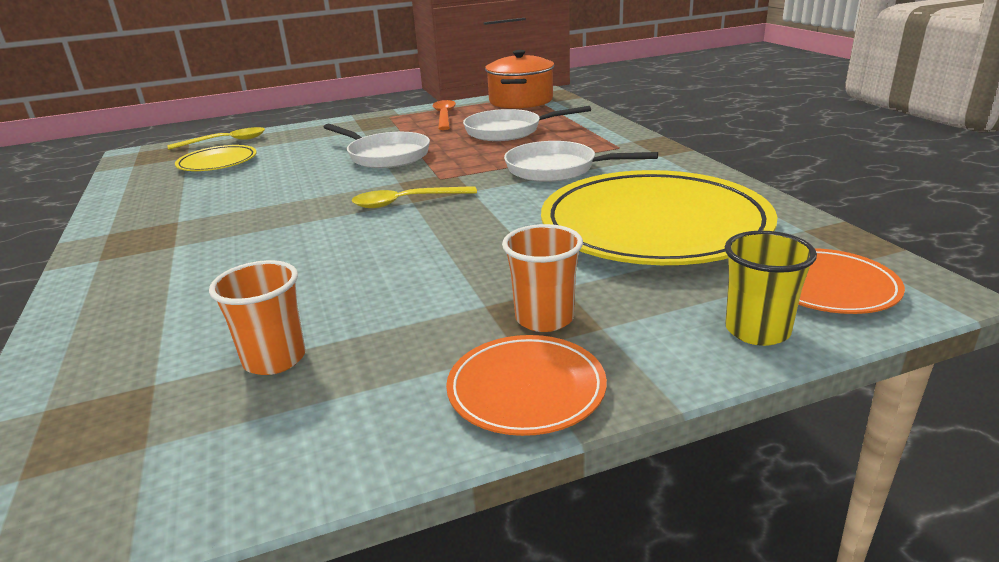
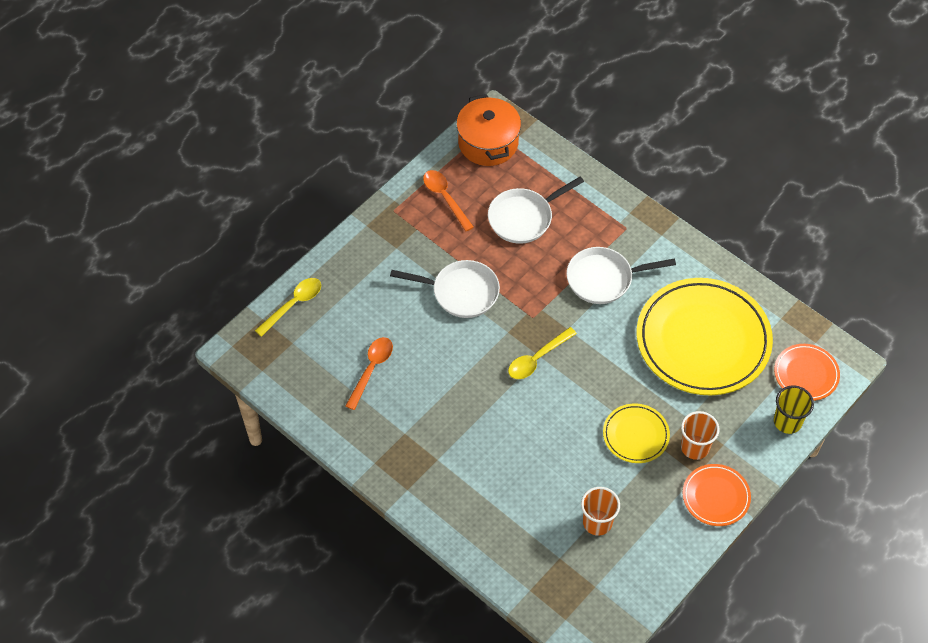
camera: 30 degrees left, 30 degrees up
yellow plate [175,145,257,171] -> yellow plate moved to [603,404,670,463]
none -> orange spoon [345,337,393,410]

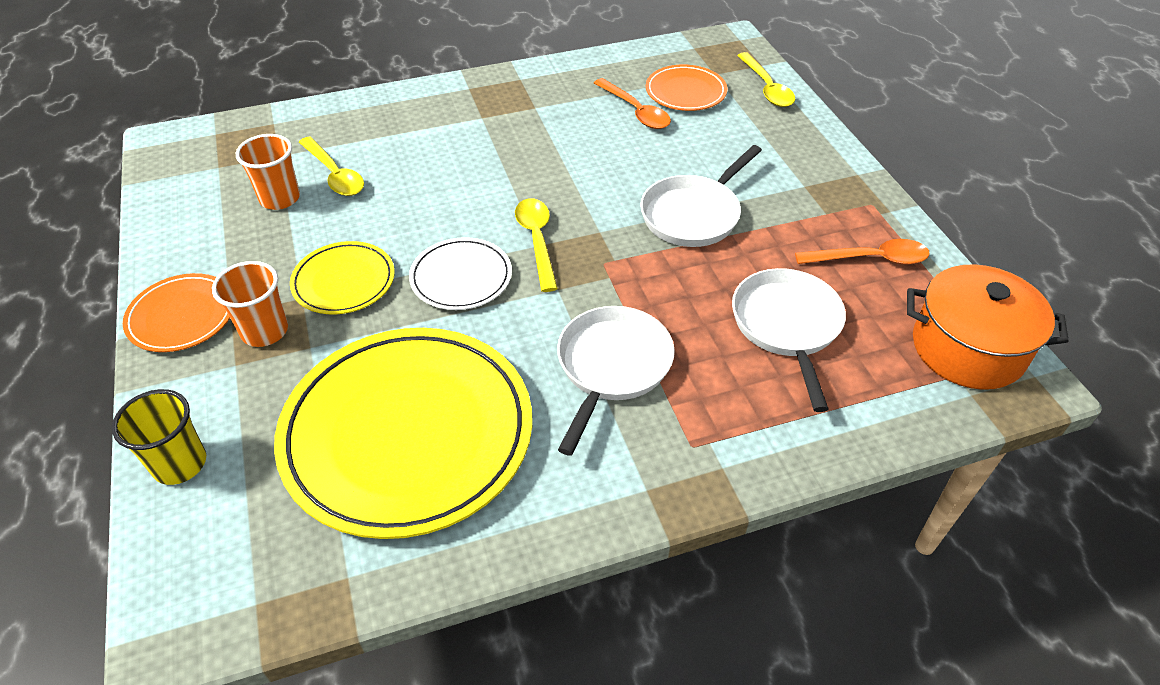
camera: 120 degrees right, 10 degrees down
orange plate [774,344,840,401] -> orange plate moved to [646,65,727,111]
none -> yellow spoon [299,137,364,196]
none -> white plate [409,237,512,310]

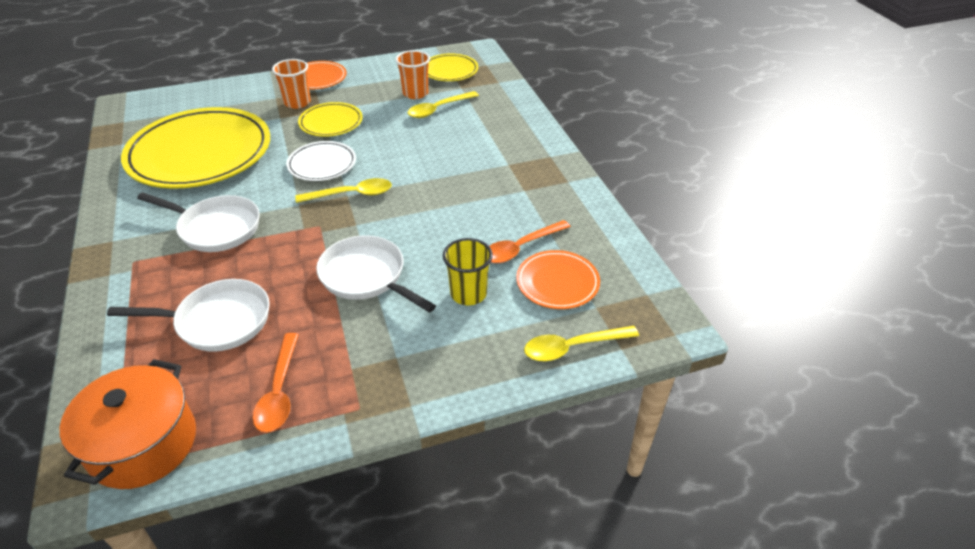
camera: 90 degrees right, 5 degrees down
yellow cup [112,389,206,485] -> yellow cup moved to [443,238,493,305]
none -> yellow plate [428,53,478,81]

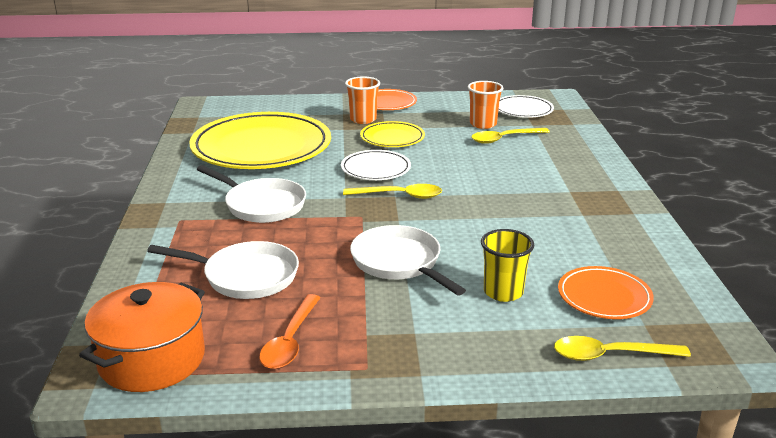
camera: 15 degrees right, 15 degrees down
yellow plate [428,53,478,81] -> white plate [498,95,554,118]
orange spoon [489,220,571,263] -> none

